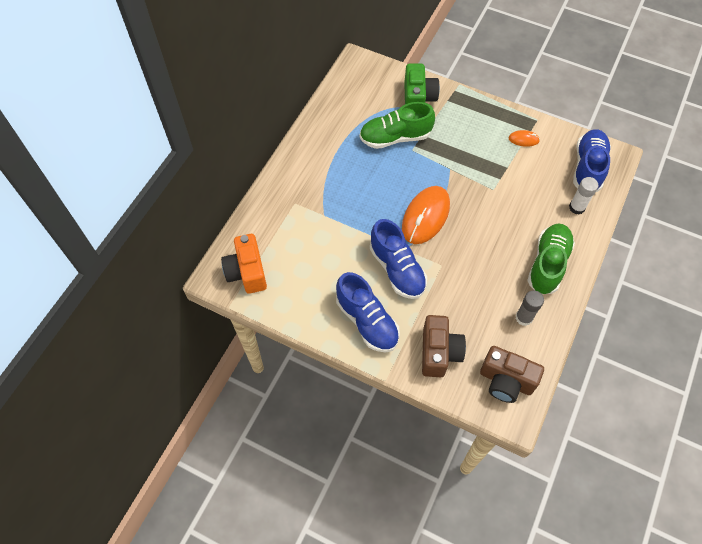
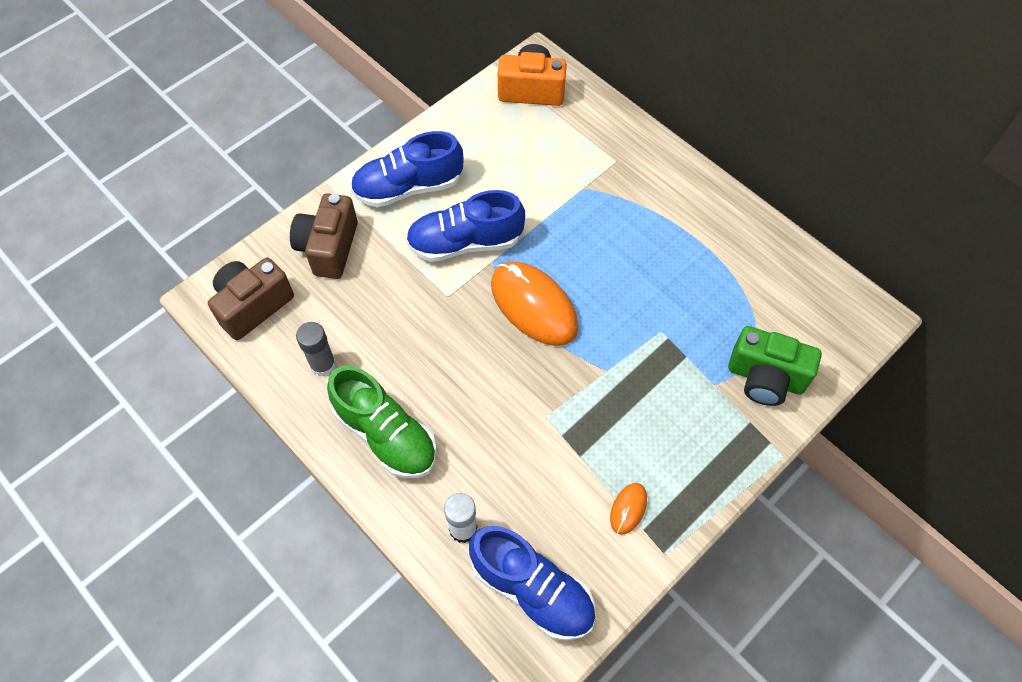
camera: 110 degrees right, 0 degrees up
green shoe [359,102,435,149] -> none
brown camera [422,315,466,377] -> brown camera turned 75 degrees clockwise [290,193,358,279]

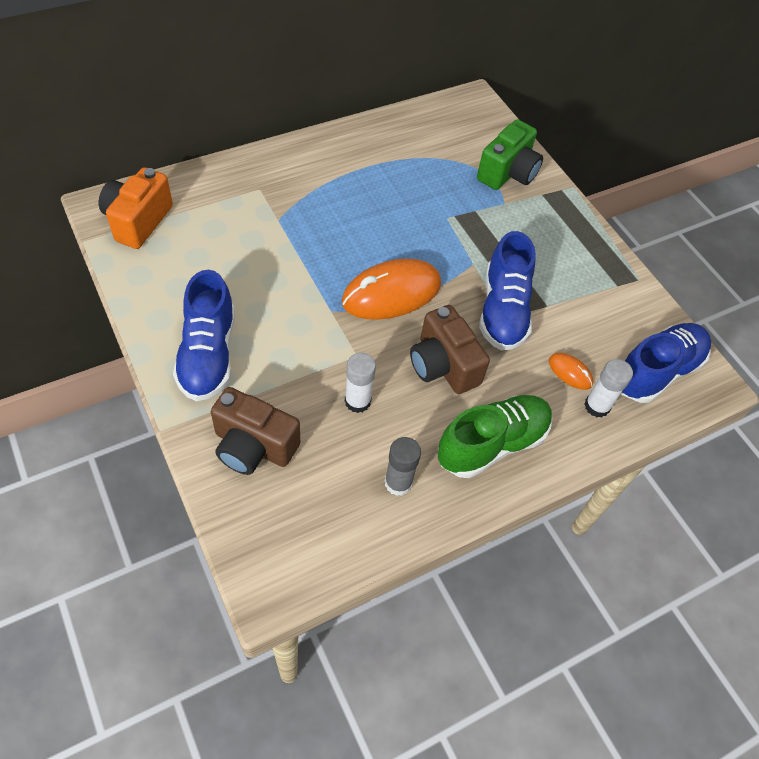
camera: 80 degrees left, 5 degrees down
brown camera [208,258,294,340] -> brown camera moved to [410,305,490,394]
blue shoe [406,190,525,262] -> blue shoe moved to [479,231,536,350]
orange mouse [610,483,647,535] -> orange mouse moved to [549,353,593,390]
none -> white glue stick [345,353,376,413]

